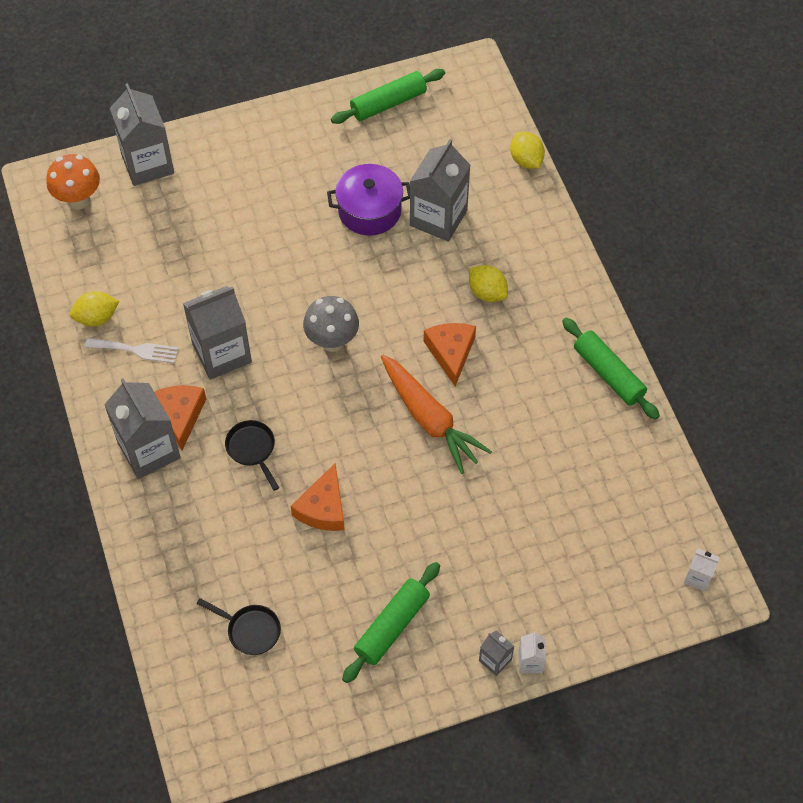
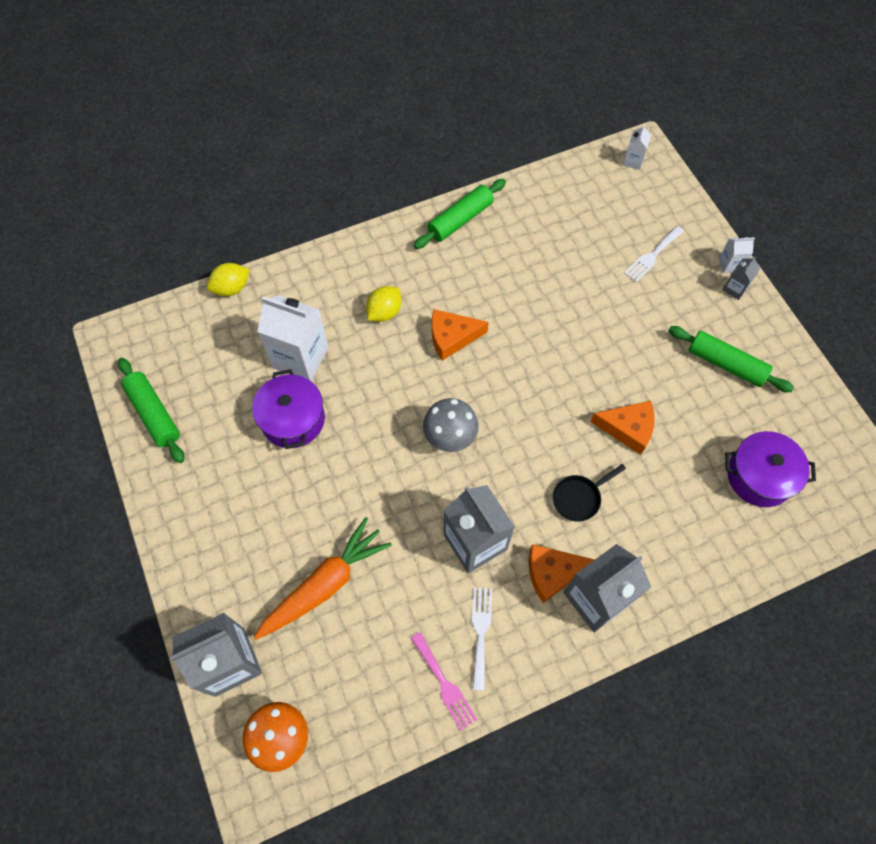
camera: 95 degrees left, 5 degrees up
yellow lemon [70,291,119,327] -> pink fork [411,632,478,731]
black pan [196,598,281,655] -> purple pot [725,431,816,507]
orange carrot [381,355,492,474] -> orange carrot moved to [253,517,392,640]
grey carton [410,139,471,242] -> white carton [257,295,329,381]
none -> white fork [624,226,684,282]

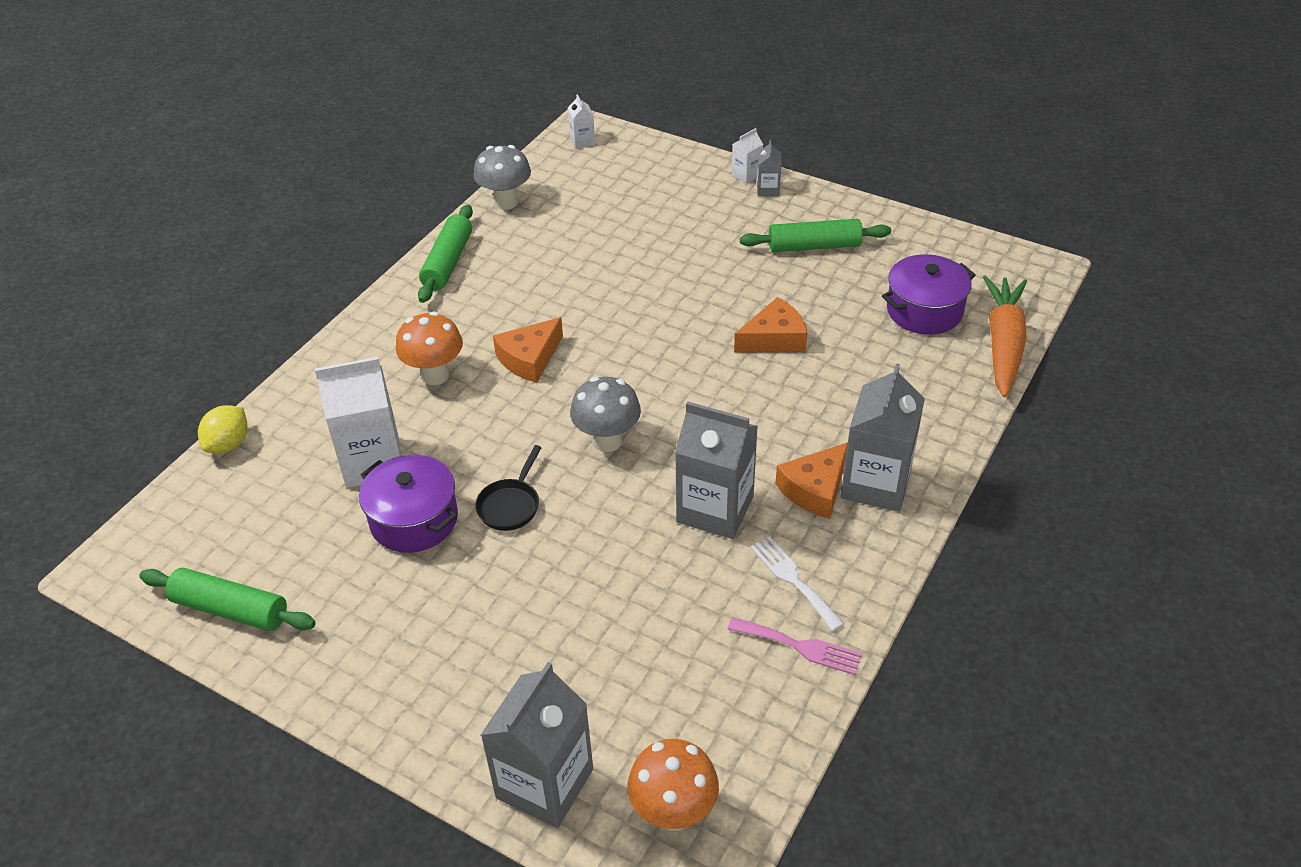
camera: 35 degrees left, 20 degrees down
orange carrot [253,517,392,640] -> orange carrot moved to [983,275,1027,397]
yellow lemon [366,286,401,322] -> orange mushroom [396,311,463,385]
black pan [553,464,626,521] -> black pan moved to [475,445,542,531]
white fork [624,226,684,282] -> none
none -> grey mushroom [473,145,531,210]

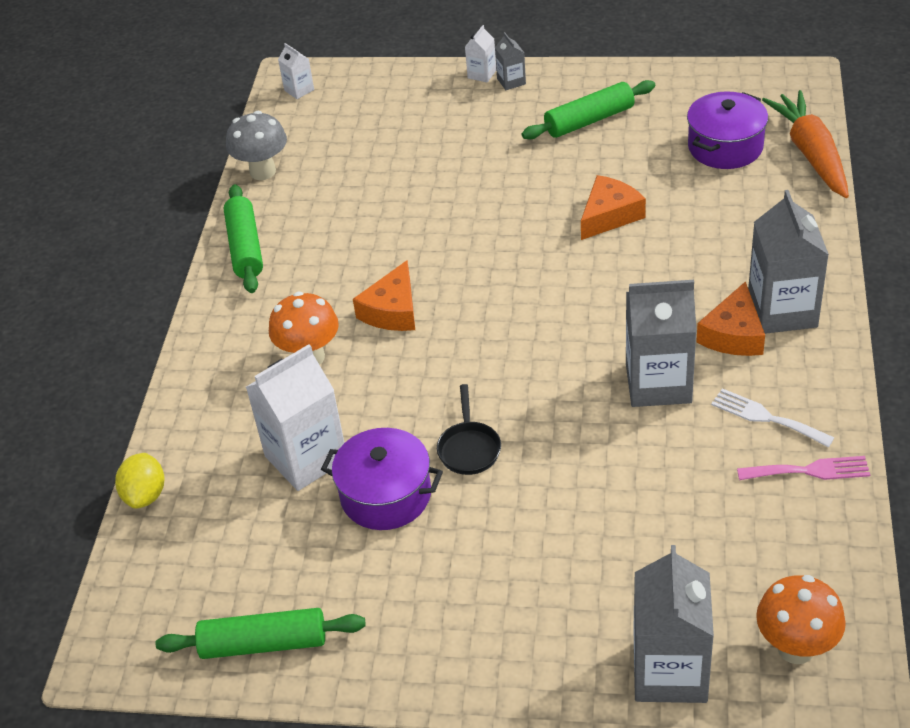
camera: 20 degrees left, 0 degrees up
grey mushroom [570,376,641,452] -> none

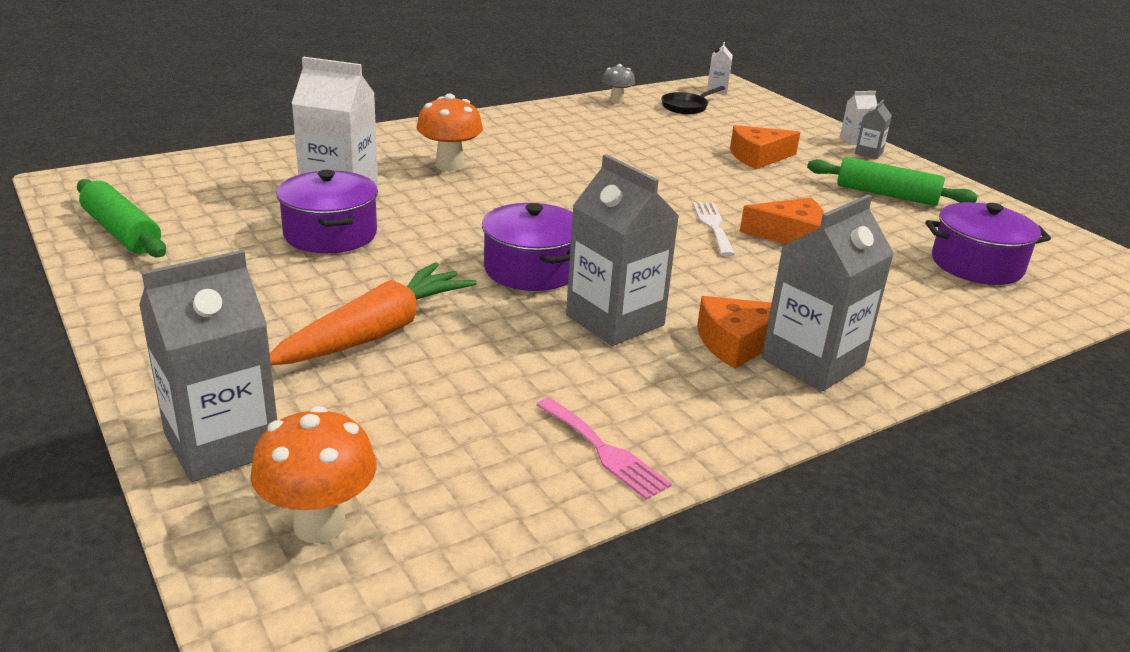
camera: 45 degrees right, 15 degrees down
yellow lemon [115,453,164,509] -> none
green rolling pin [224,184,263,293] -> none
grey mushroom [226,111,287,180] -> grey mushroom [602,64,635,104], size x0.61
orange cheese [353,260,415,331] -> orange cheese moved to [730,125,800,169]
black pan [437,384,501,475] -> black pan moved to [661,86,725,114]
white fork [711,388,835,447] -> white fork moved to [693,202,735,256]
orange carrot [762,90,849,198] -> orange carrot moved to [270,262,477,365]
none -> purple pot [482,203,573,291]

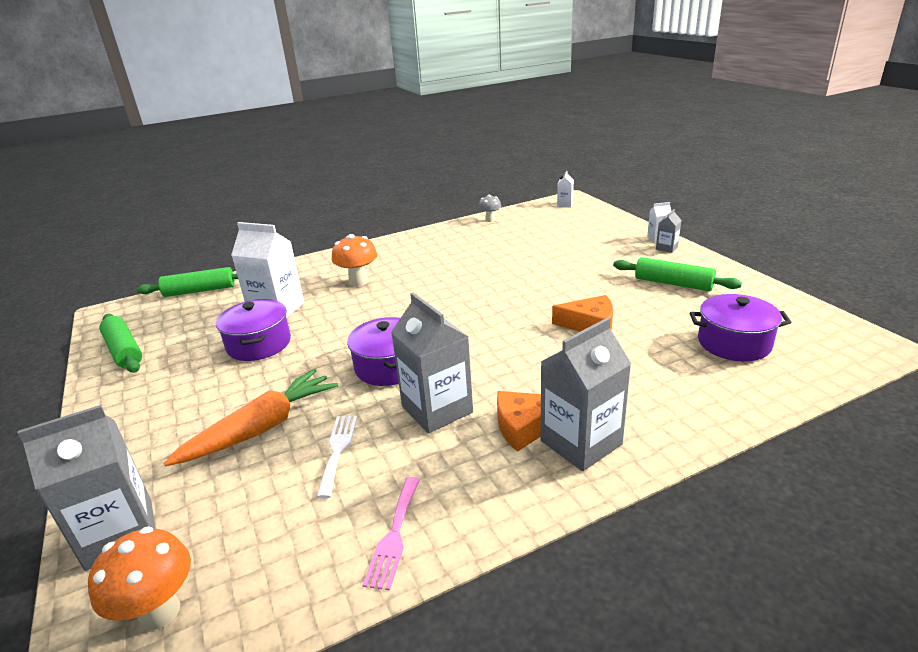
camera: 10 degrees right, 0 degrees up
pink fork [537,398,672,500] -> pink fork turned 45 degrees clockwise [363,477,420,590]
black pan [661,86,725,114] -> none
white fork [693,202,735,256] -> white fork moved to [317,416,357,498]
orange cheese [730,125,800,169] -> none
none -> green rolling pin [137,267,238,297]

